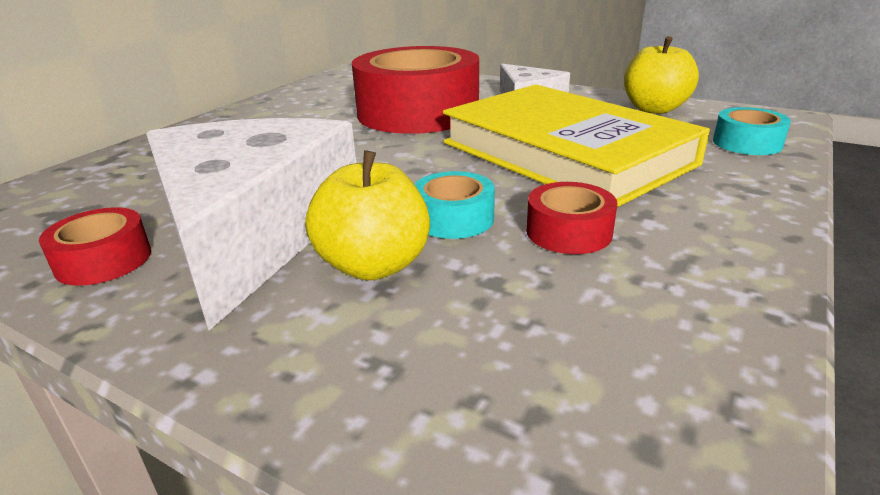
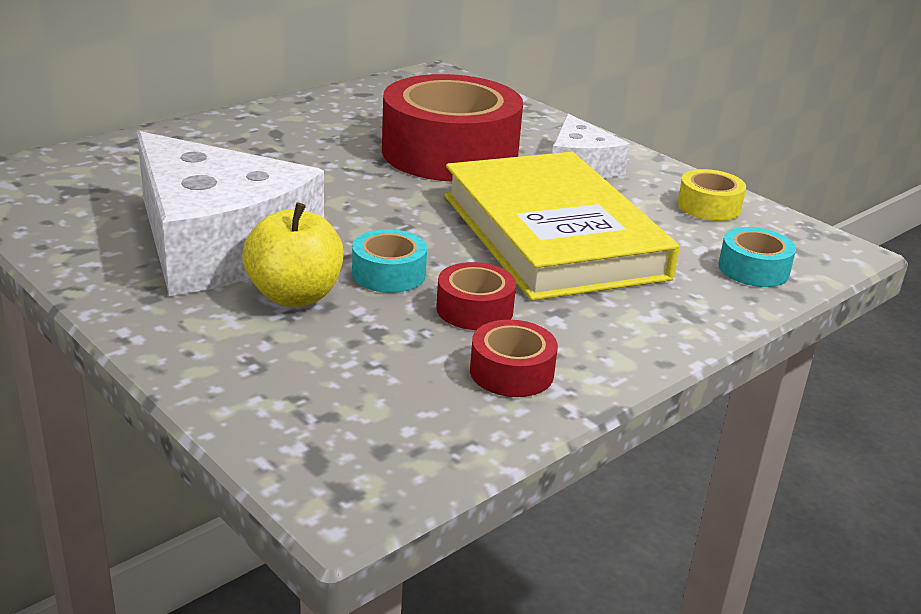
camera: 15 degrees right, 0 degrees up
red tape [39,207,151,286] -> red tape moved to [470,320,558,397]
white cheese [146,118,356,330] -> white cheese turned 120 degrees clockwise [137,131,324,296]
yellow apple [624,36,699,114] -> yellow tape [677,169,746,221]

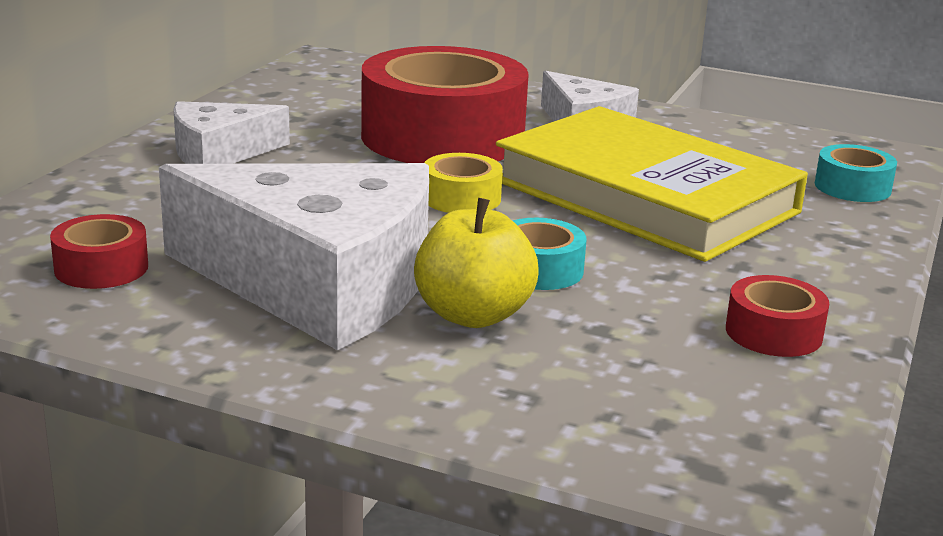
camera: 25 degrees left, 5 degrees down
red tape [436,262,516,330] -> red tape moved to [50,214,148,289]
yellow tape [677,169,746,221] -> yellow tape moved to [424,153,503,213]
none -> white cheese [173,101,290,164]

